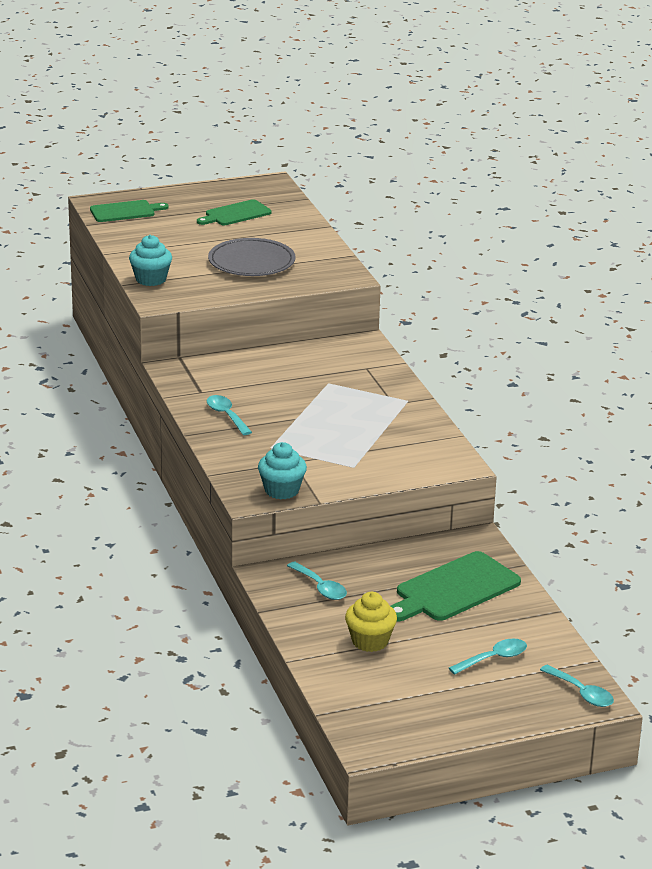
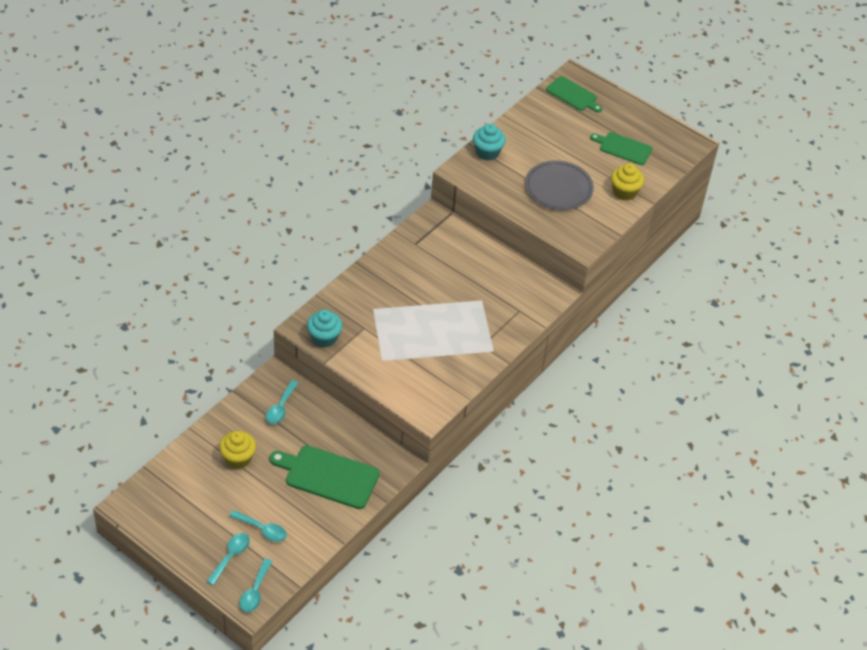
camera: 55 degrees right, 20 degrees up
turquoise spoon [207,395,252,435] -> turquoise spoon moved to [207,533,250,585]
none -> yellow cupcake [611,163,644,200]

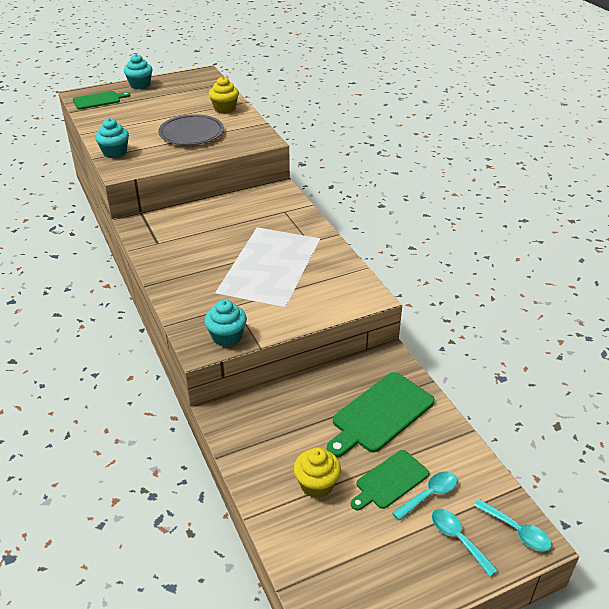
camera: 60 degrees left, 10 degrees down
turquoise spoon [266,380,298,424] -> none
green cutting board [590,132,652,165] -> green cutting board moved to [351,450,429,510]
none -> turquoise cupcake [124,54,153,89]

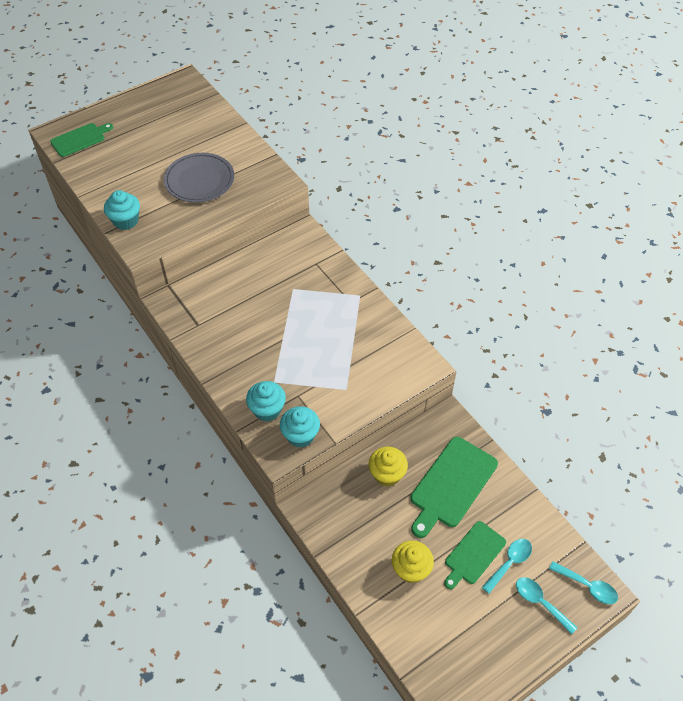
camera: 10 degrees left, 15 degrees up
turquoise cupcake [124,54,153,89] -> turquoise cupcake moved to [246,381,286,422]
yellow cupcake [209,77,239,114] -> yellow cupcake moved to [369,447,408,487]

